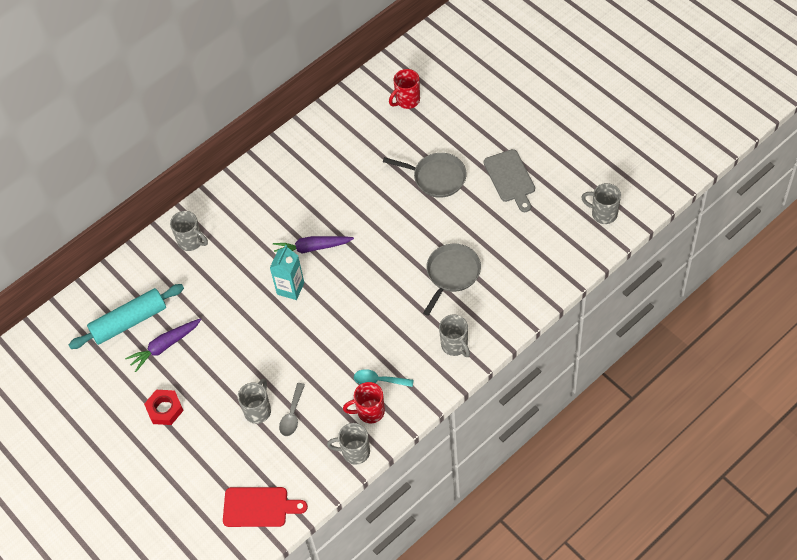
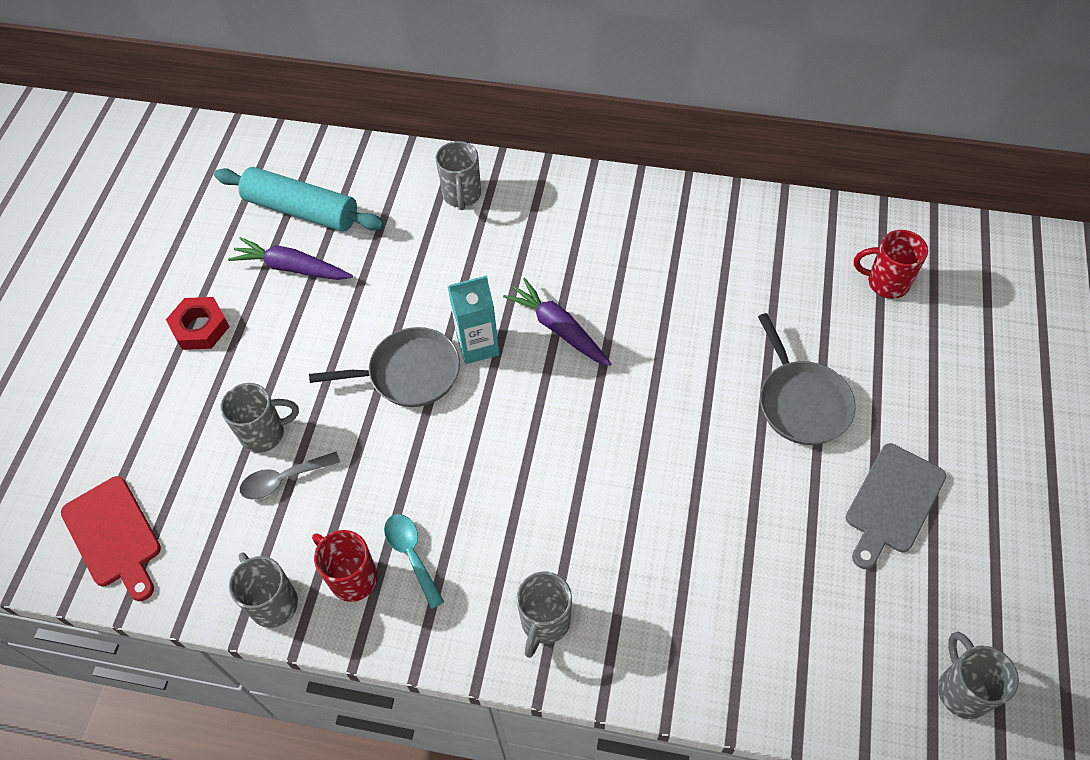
camera: 50 degrees right, 0 degrees up
grey pan [423,244,481,316] -> grey pan moved to [309,327,460,407]

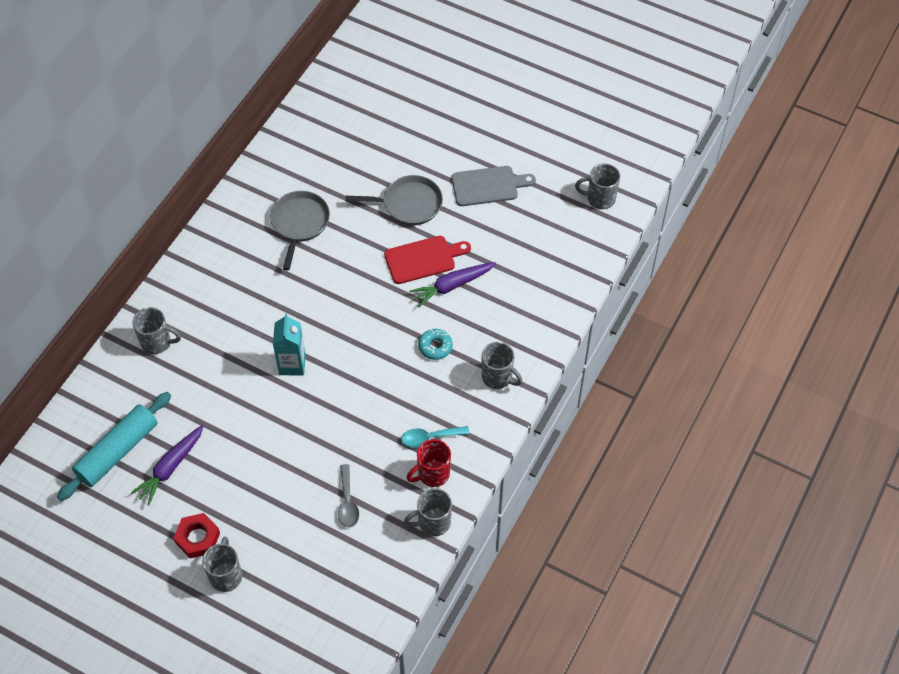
camera: 75 degrees left, 0 degrees up
red cutting board [61,476,161,601] -> red cutting board moved to [384,236,471,284]
grey mug [220,383,299,453] -> grey mug moved to [202,537,242,592]
grey pan [309,327,460,407] -> grey pan moved to [270,191,330,270]
purple carrot [503,278,611,366] -> purple carrot moved to [409,262,496,307]
grey cutting board [846,443,946,569] -> grey cutting board turned 60 degrees counterclockwise [452,166,536,206]
red mug [854,230,928,299] -> none
none -> turquoise donut [418,329,453,360]

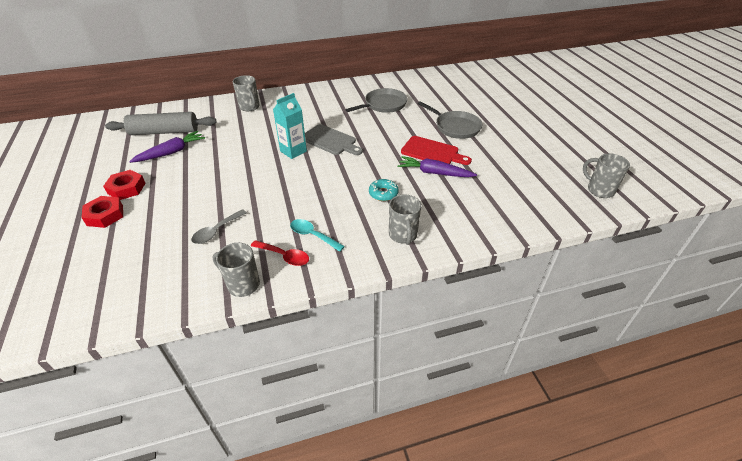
camera: 45 degrees right, 15 degrees down
turquoise rolling pin [57,392,171,501] -> grey rolling pin [105,112,217,135]
purple carrot [131,424,204,505] -> purple carrot turned 150 degrees clockwise [129,131,205,163]
grey mug [202,537,242,592] -> red nut [82,196,123,228]
red mug [407,439,451,487] -> red spoon [251,240,309,266]
grey cutting board [452,166,536,206] -> grey cutting board moved to [305,124,363,155]

